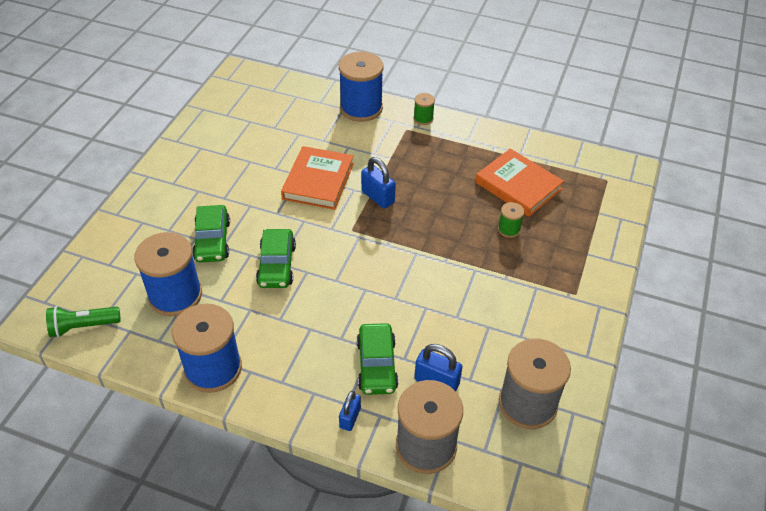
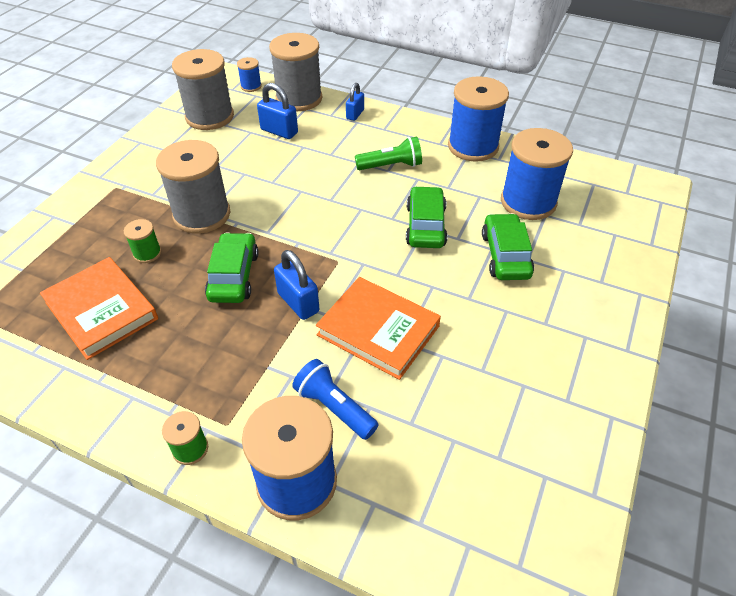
camera: 175 degrees left, 0 degrees up
green flashlight [46,306,121,337] -> green flashlight moved to [355,137,422,170]
orange book [281,146,354,210] -> orange book turned 75 degrees counterclockwise [316,277,441,380]
green car [356,323,399,395] -> green car moved to [205,232,258,303]
none -> grey spool [156,140,230,234]
none -> blue spool [237,57,262,92]
none -> blue flashlight [292,359,379,440]

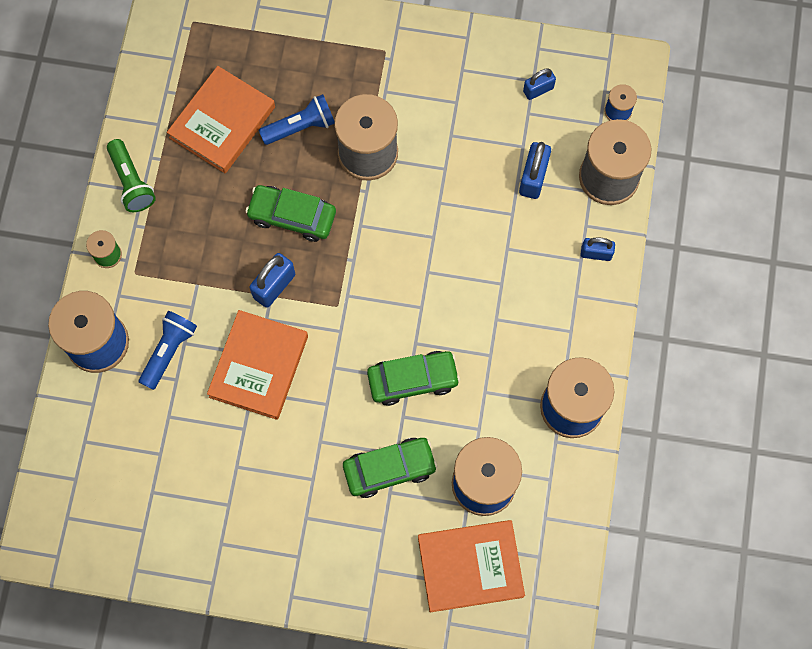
camera: 75 degrees right, 25 degrees up
green spool [124,219,161,263] -> blue flashlight [259,94,335,145]
grey spool [172,49,234,130] -> blue padlock [523,68,556,100]
green car [205,232,258,303] -> green car turned 150 degrees counterclockwise [245,185,336,242]
green flashlight [355,137,422,170] -> green flashlight moved to [107,139,156,212]
none -> orange book [418,520,525,612]

